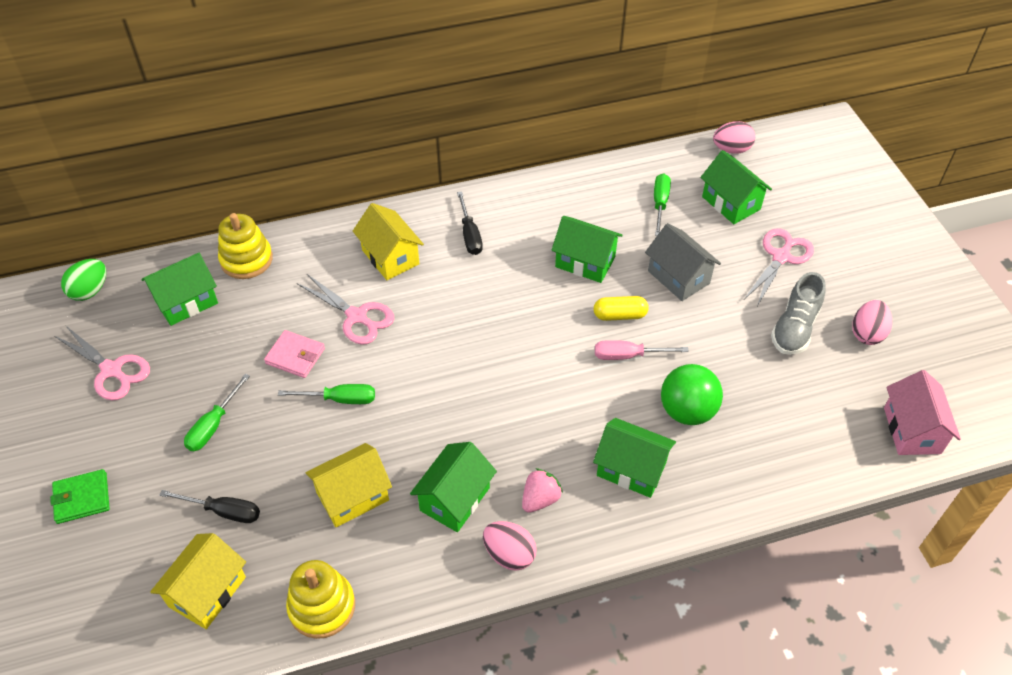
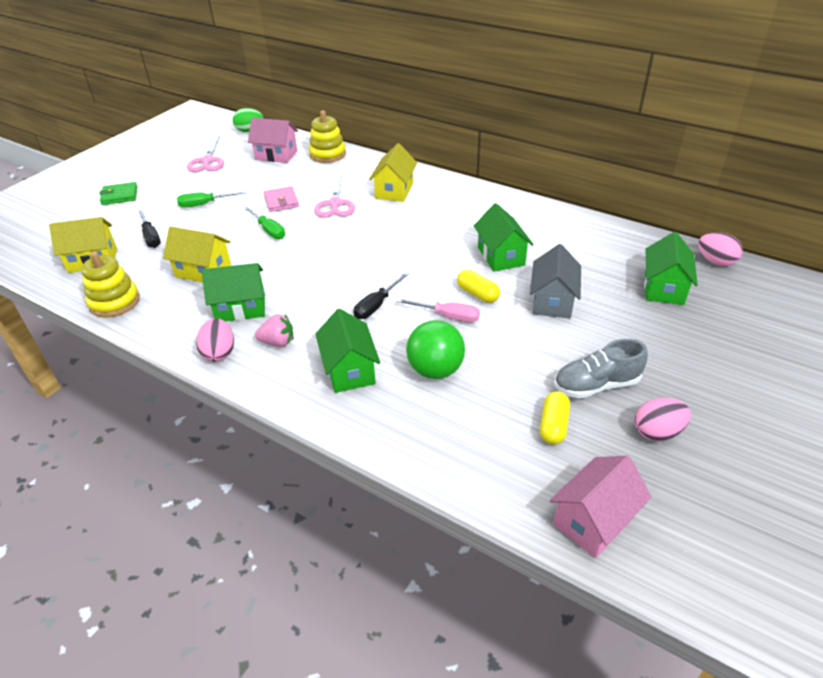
camera: 50 degrees right, 10 degrees down
green wallet [50,469,110,524] -> green wallet turned 45 degrees counterclockwise [99,182,138,205]
green house [141,253,218,326] -> pink house [248,118,298,163]
black screwdriver [457,191,483,255] -> black screwdriver moved to [353,272,410,319]
pink screwdriver [595,340,689,360] -> pink screwdriver turned 150 degrees clockwise [397,298,480,322]
green screwdriver [654,173,671,236] -> none
pink scissors [744,228,814,306] -> none
none -> yellow capsule [540,391,570,445]

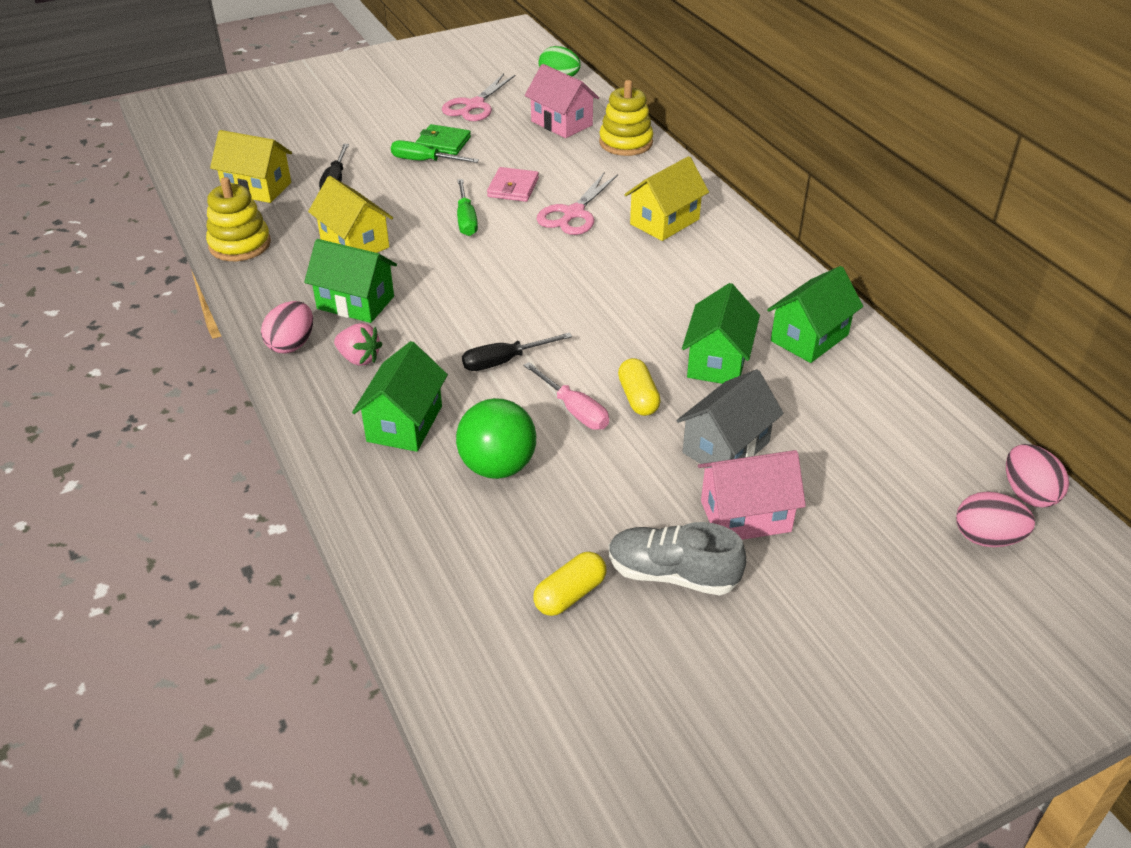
camera: 30 degrees right, 0 degrees up
green wallet [99,182,138,205] -> green wallet moved to [416,124,471,155]
pink house [550,456,652,558] -> pink house moved to [698,450,806,540]
pink egg [635,398,691,441] -> pink egg moved to [956,492,1035,547]
green house [644,232,698,305] -> green house moved to [767,266,863,363]

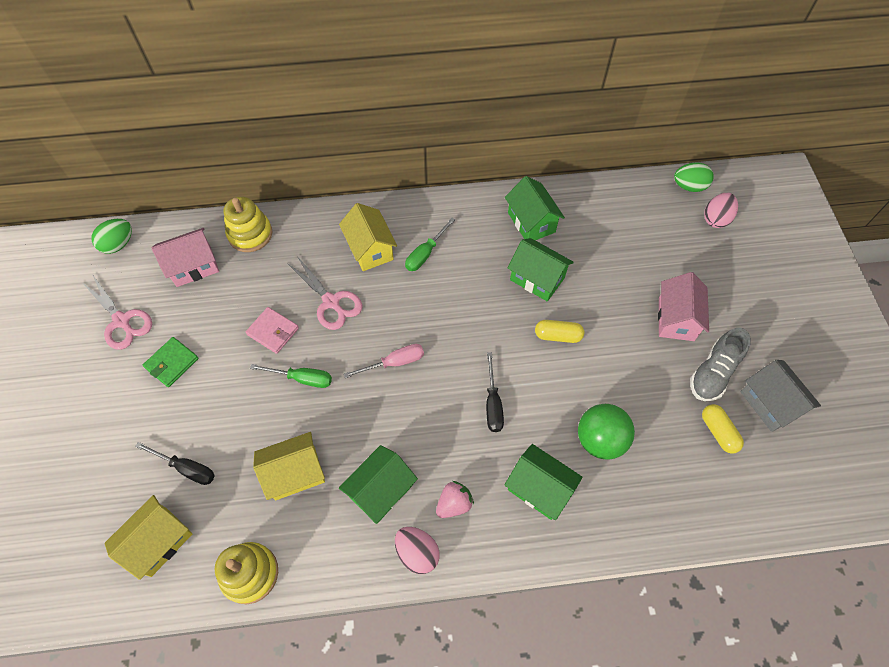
camera: 70 degrees left, 20 degrees up
green screwdriver [391,140,479,163] -> green screwdriver moved to [405,218,455,271]
pink screwdriver [523,362,609,430] -> pink screwdriver moved to [344,344,424,378]
grey house [676,369,784,468] -> grey house moved to [740,360,821,432]
pink egg [1006,444,1069,508] -> green egg [674,162,714,192]

